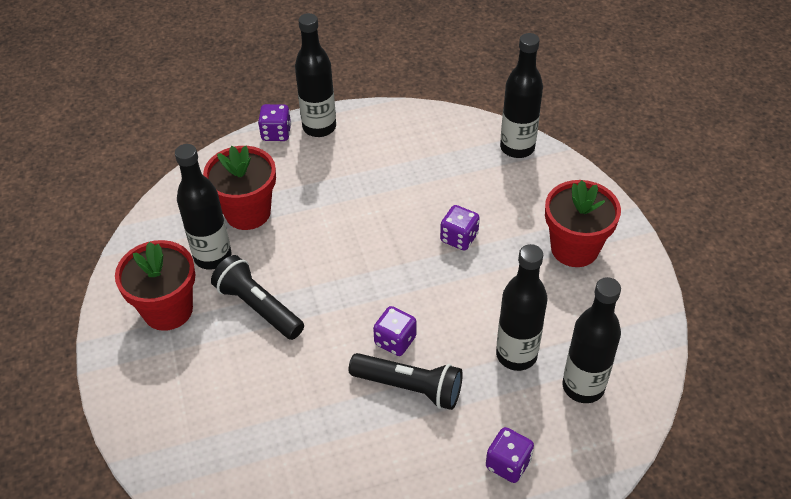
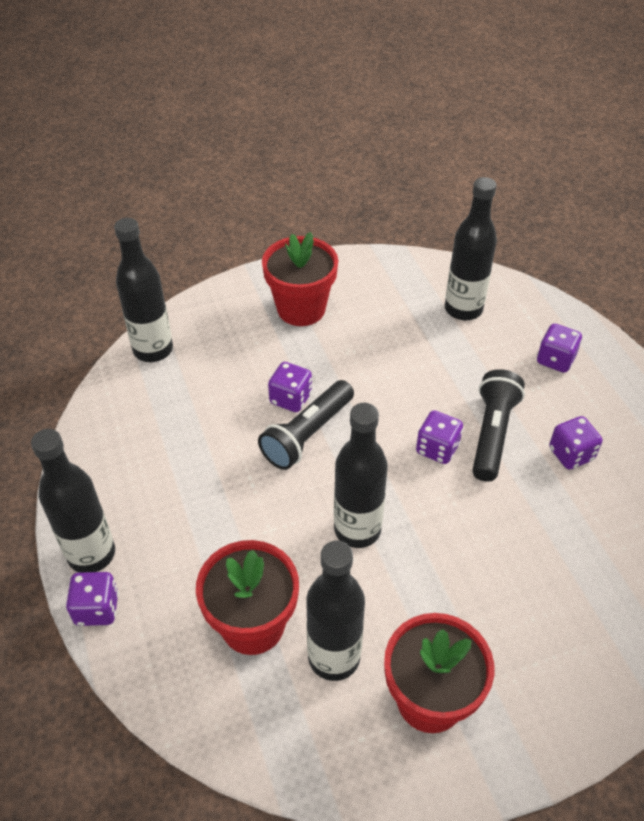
camera: 95 degrees left, 0 degrees up
black flashlight [211,255,304,340] -> black flashlight moved to [258,380,354,470]
black bottle [496,244,548,371] -> black bottle moved to [334,403,388,548]
none -> purple dice [549,416,602,469]

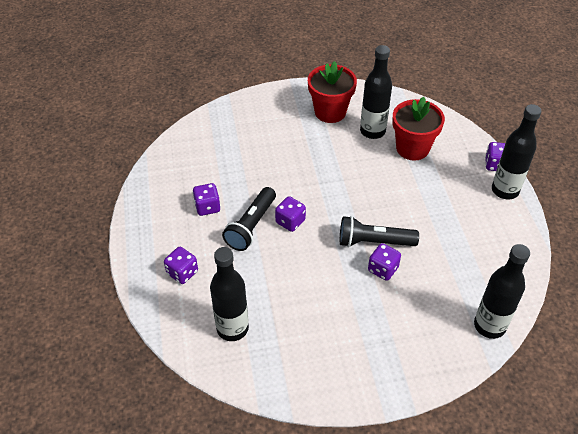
camera: 170 degrees left, 0 degrees up
black flashlight [258,380,354,470] -> black flashlight turned 135 degrees counterclockwise [340,216,419,247]
red flower pot [262,232,338,326] -> none
black bottle [334,403,388,548] -> none

